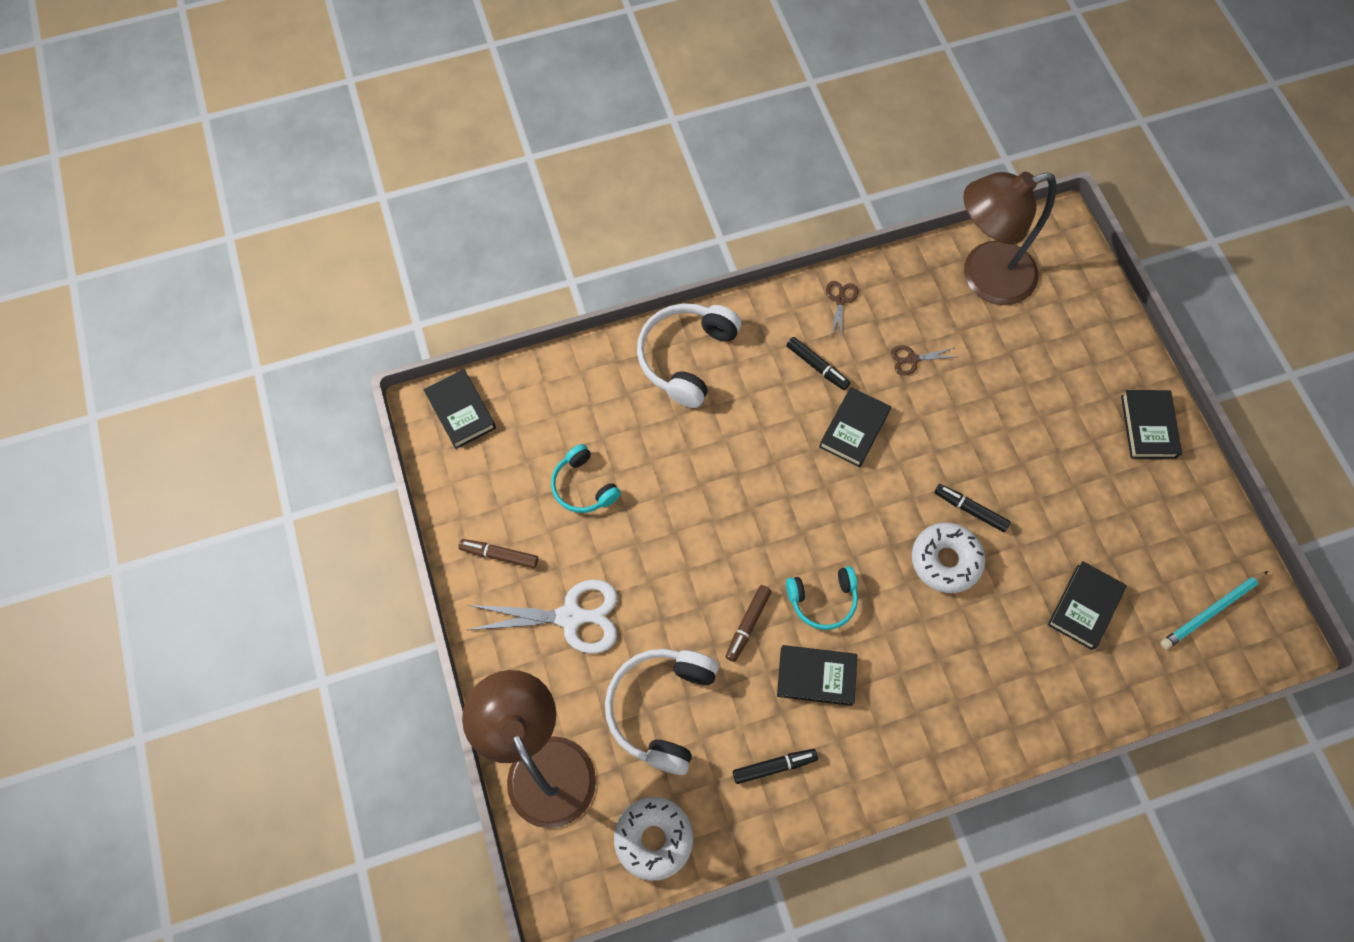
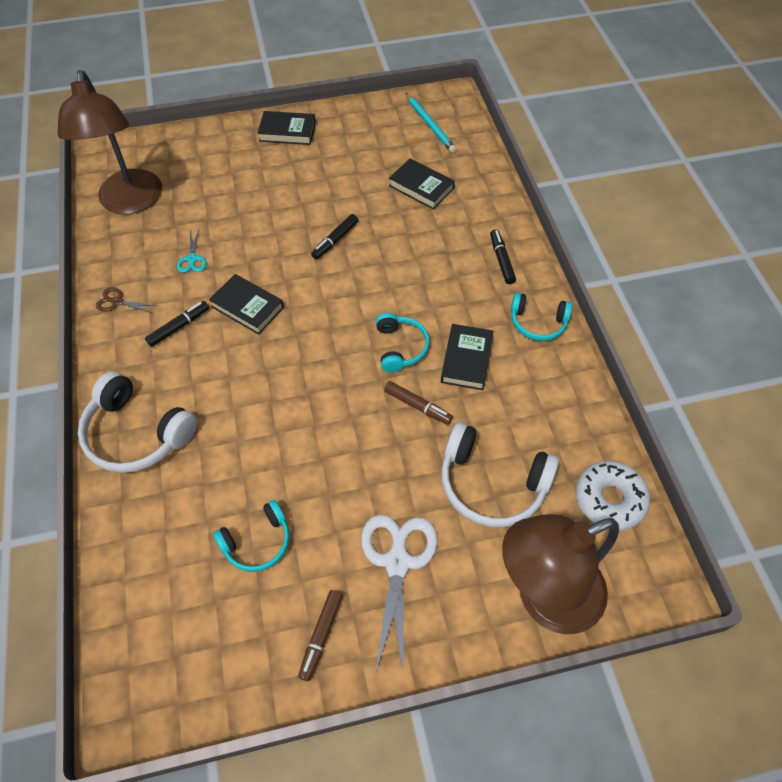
camera: 85 degrees left, 10 degrees down
black book [423,369,496,449] -> none
black marker [733,749,818,784] -> black marker moved to [490,229,516,284]
brown scissors [891,346,956,375] -> turquoise scissors [177,230,206,273]
white donut [912,523,985,593] -> none
none -> turquoise headphones [511,293,572,341]

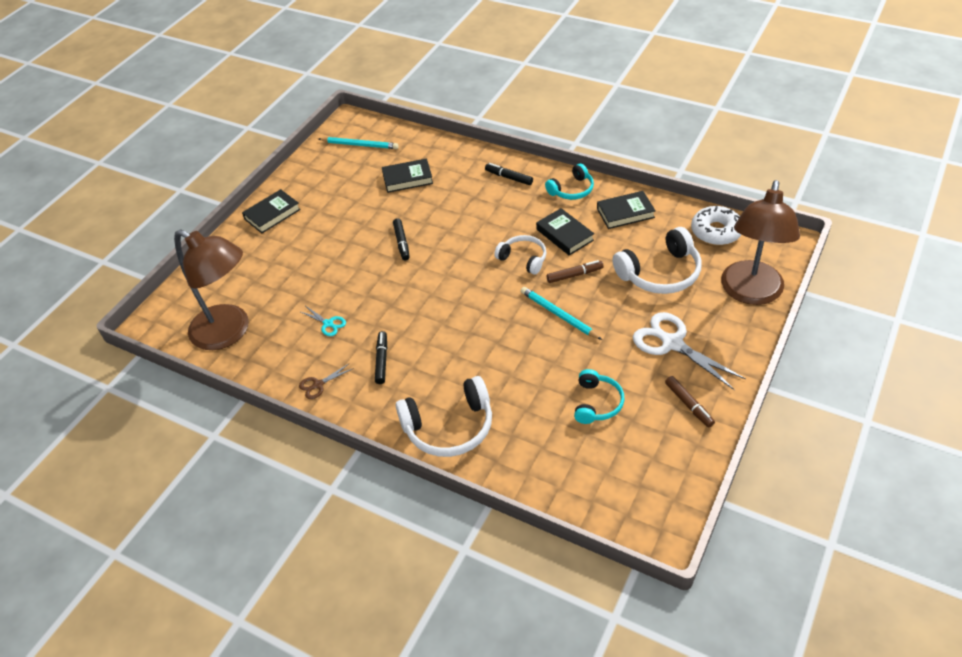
camera: 45 degrees left, 10 degrees down
black book [209,274,284,335] -> black book moved to [597,191,656,229]
turquoise headphones [376,313,430,372] -> white headphones [494,235,546,275]
none -> turquoise pencil [521,287,602,340]

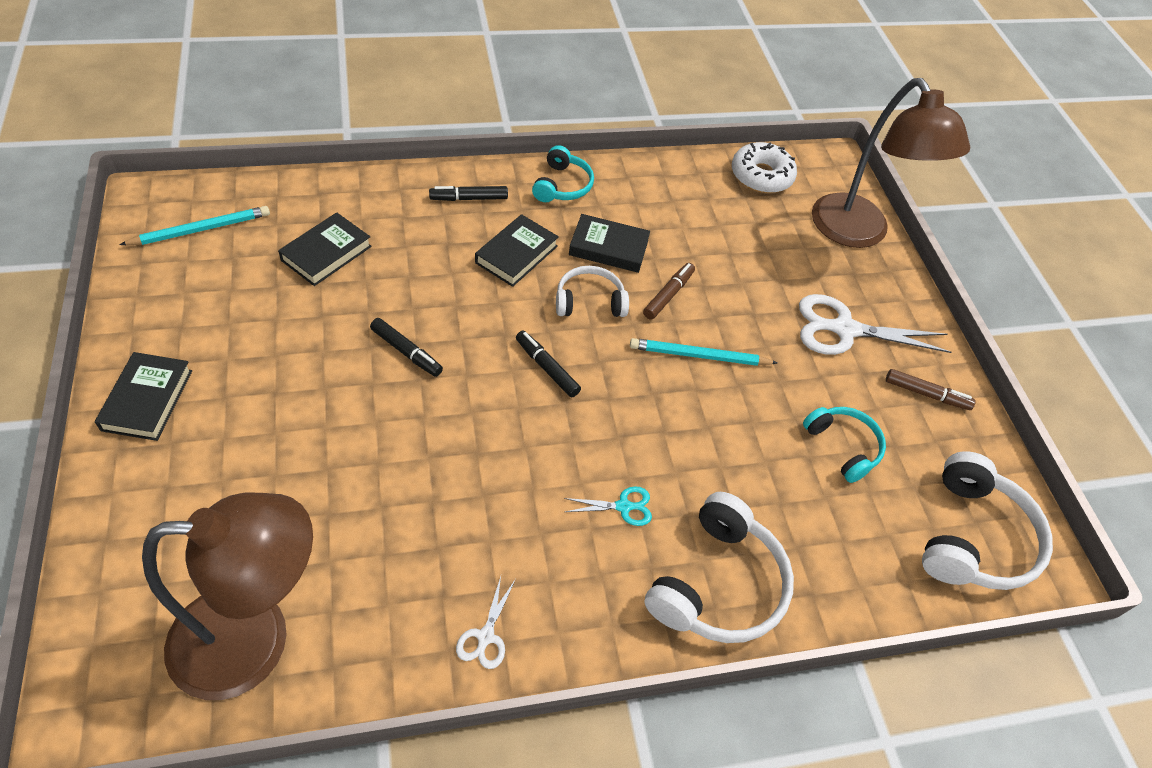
camera: 50 degrees left, 5 degrees up
turquoise scissors [299,306,346,336] -> turquoise scissors moved to [564,486,652,526]
brown scissors [299,363,354,399] -> white scissors [456,576,516,669]
black marker [375,331,387,384] -> black marker moved to [516,331,581,398]
black book [597,191,656,229] -> black book moved to [475,214,559,287]
white headphones [612,227,702,294] -> white headphones moved to [922,451,1053,590]

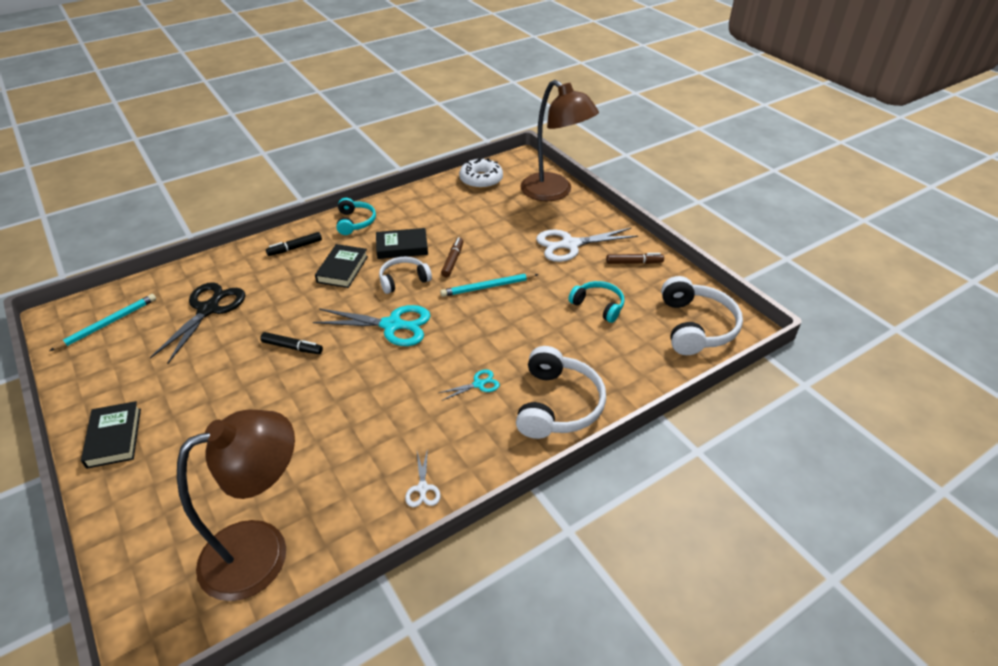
camera: 15 degrees left, 10 degrees down
black book [278,212,372,286] -> black scissors [150,282,245,364]
black marker [516,331,581,398] -> turquoise scissors [313,305,431,346]

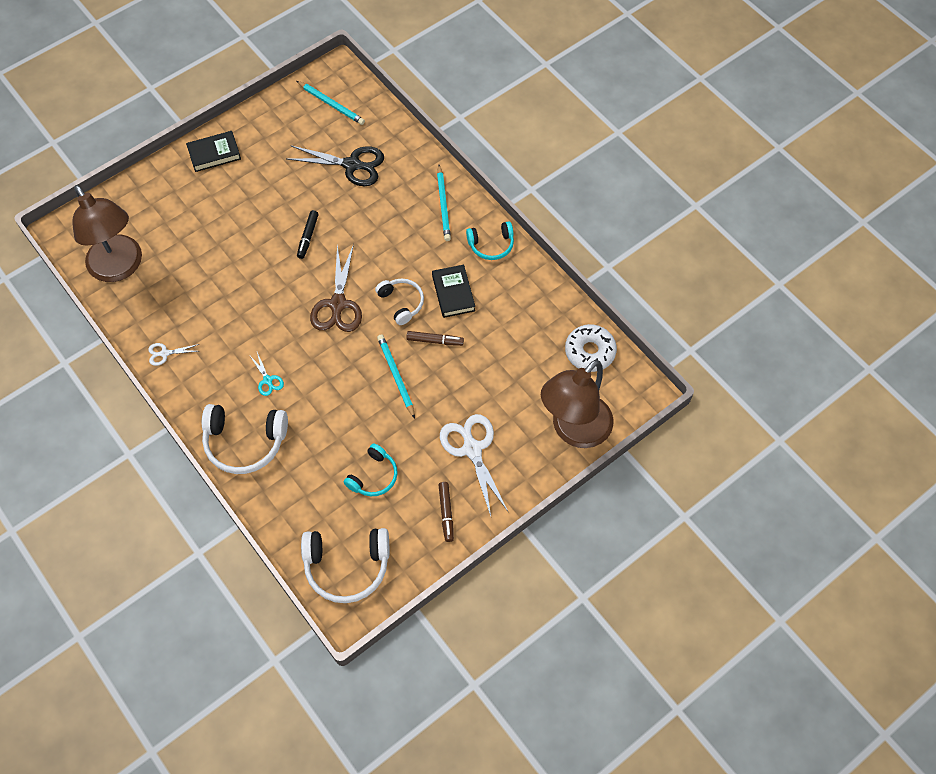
camera: 85 degrees right, 20 degrees up
black marker [266,232,322,256] -> turquoise pencil [437,165,451,241]
turquoise scissors [313,305,431,346] -> brown scissors [310,244,362,332]
black book [315,244,368,288] -> none

